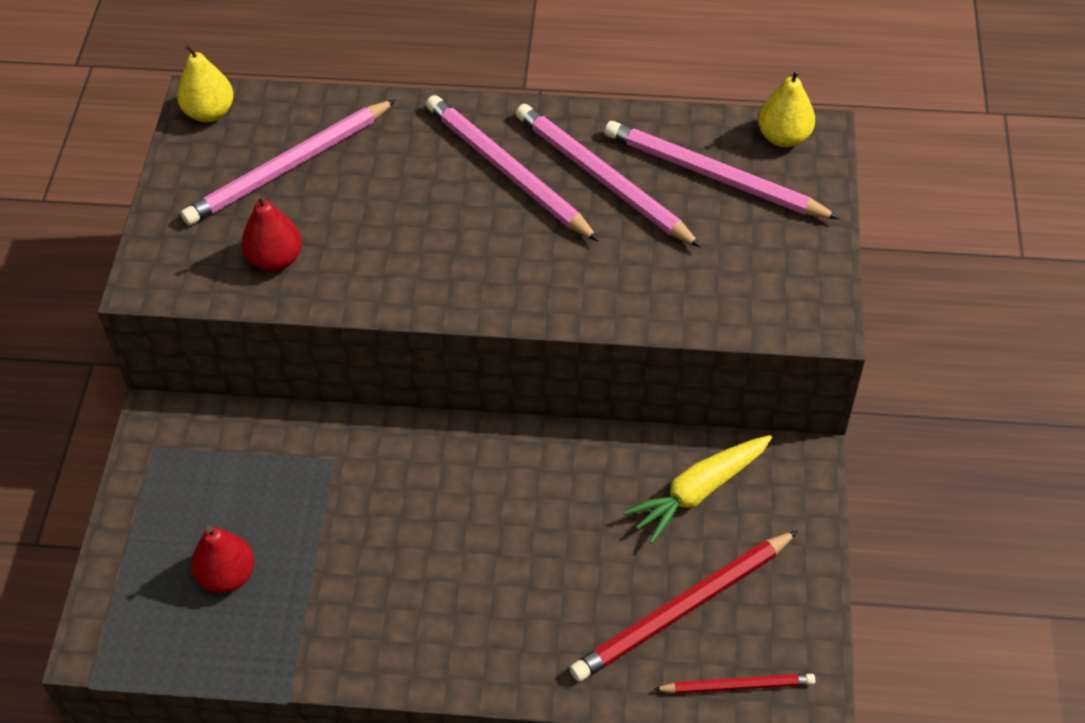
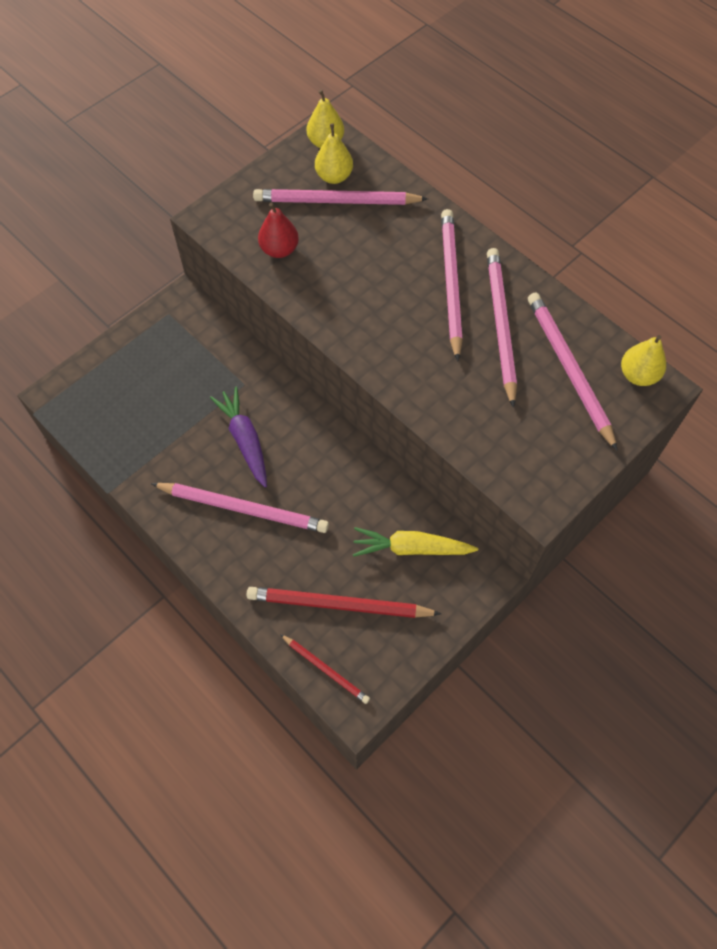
camera: 40 degrees right, 10 degrees up
red pear [191,526,254,593] -> none
none -> pink pencil [151,483,329,533]
none -> purple carrot [210,387,267,487]
none -> yellow pear [315,124,353,184]

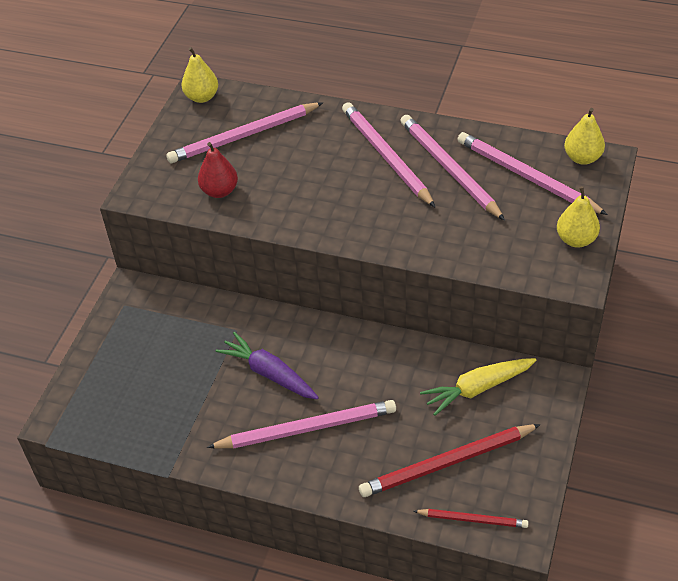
camera: 25 degrees left, 15 degrees down
yellow pear [315,124,353,184] -> yellow pear moved to [557,186,600,248]

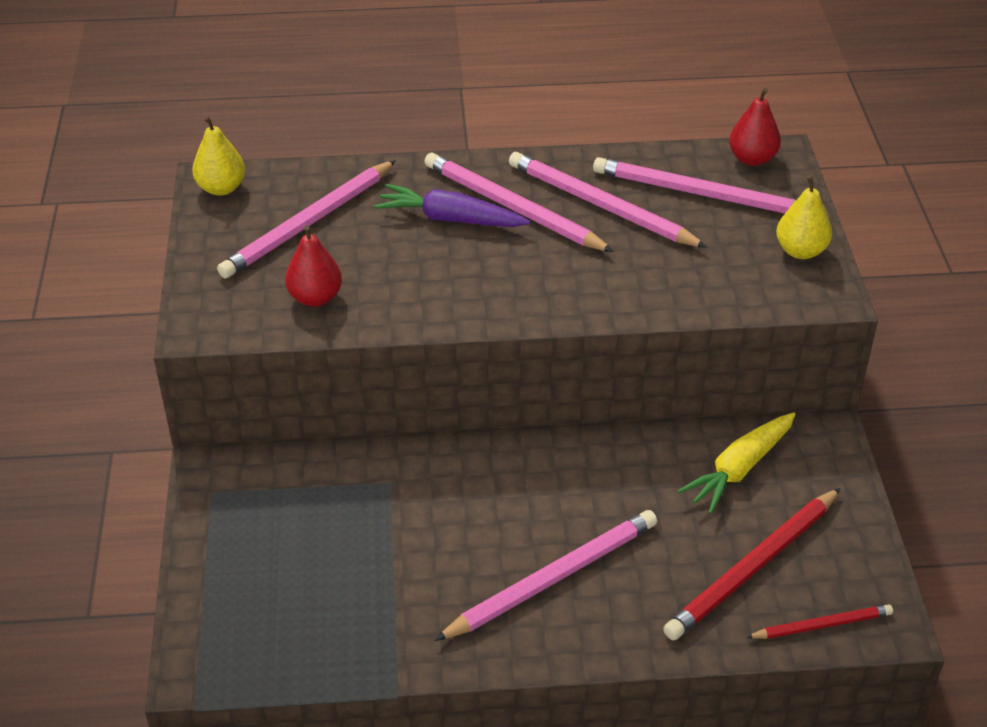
camera: 25 degrees left, 5 degrees down
purple carrot [215,332,319,399] -> purple carrot moved to [374,184,530,227]
yellow pear [564,108,605,165] -> red pear [729,88,781,166]

